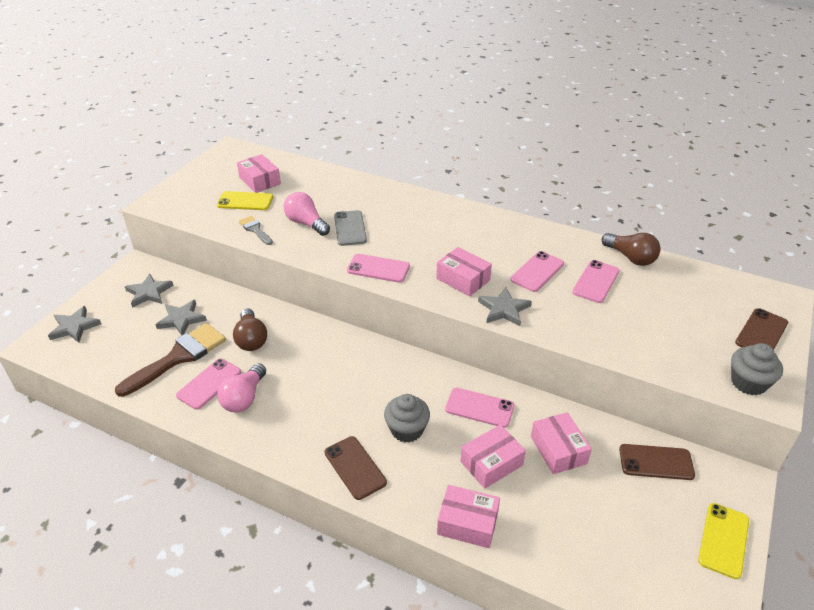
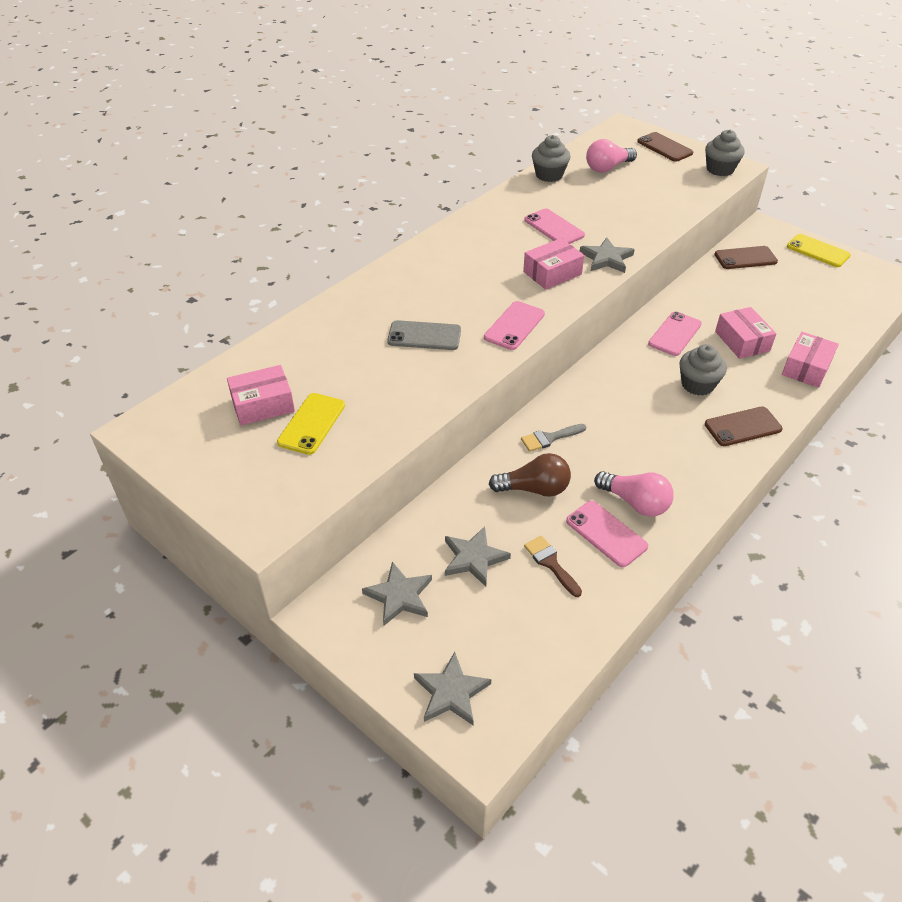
camera: 75 degrees left, 5 degrees up
brown brush [115,323,226,397] -> brown brush [524,536,582,597], size x0.50
grey brush [239,216,273,245] -> grey brush moved to [521,424,587,452]
pink light bulb [284,192,330,236] -> pink light bulb moved to [586,139,637,173]
pink box [531,412,592,474] -> none
pink phone [572,260,620,303] -> none
brown light bulb [602,233,661,266] -> grey cupcake [532,135,571,182]
brown phone [619,444,695,480] -> brown phone turned 60 degrees clockwise [714,246,778,269]

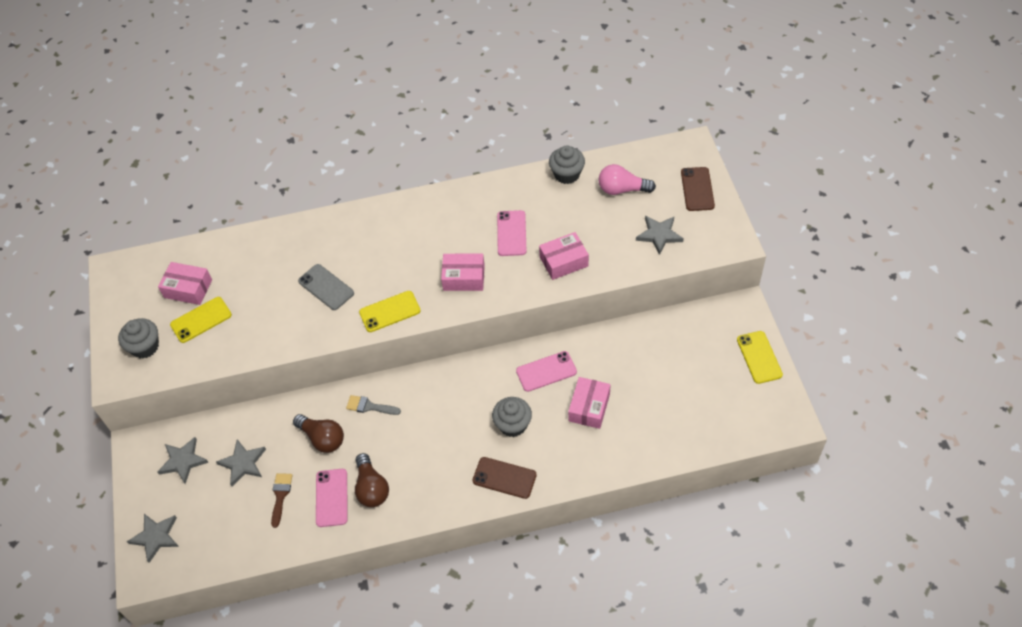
camera: 40 degrees right, 10 degrees up
pink phone [484,301,545,350] -> yellow phone [359,291,421,332]
grey star [580,237,635,273] -> grey star moved to [636,216,684,255]
pink light bulb [594,471,674,517] -> brown light bulb [355,453,389,507]
grey cupcake [705,130,745,176] -> grey cupcake moved to [118,318,159,358]
brown phone [714,246,778,269] -> none
pink box [782,332,839,388] -> pink box moved to [539,232,589,280]

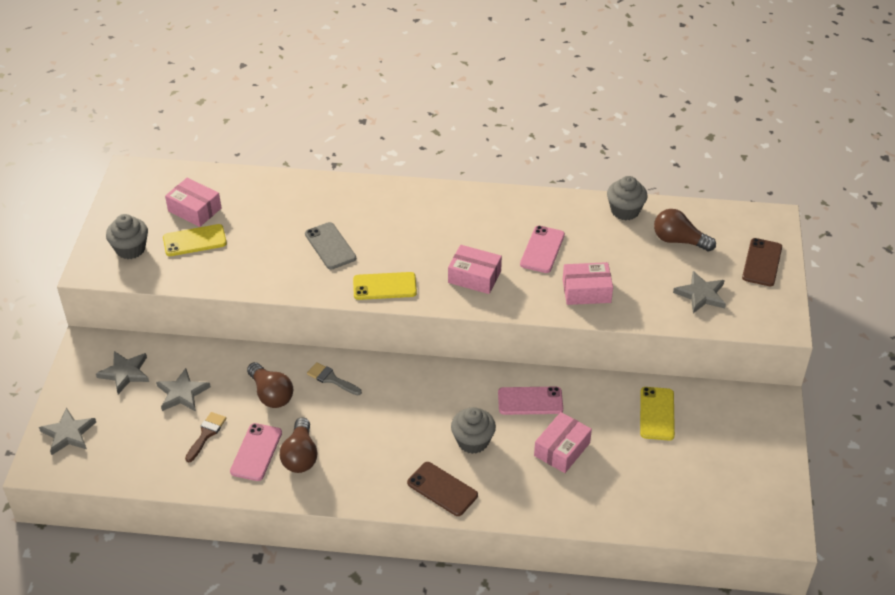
camera: 15 degrees right, 10 degrees down
pink light bulb [599,164,656,195] -> brown light bulb [654,209,716,251]
yellow phone [737,331,783,384] -> yellow phone moved to [640,387,675,440]

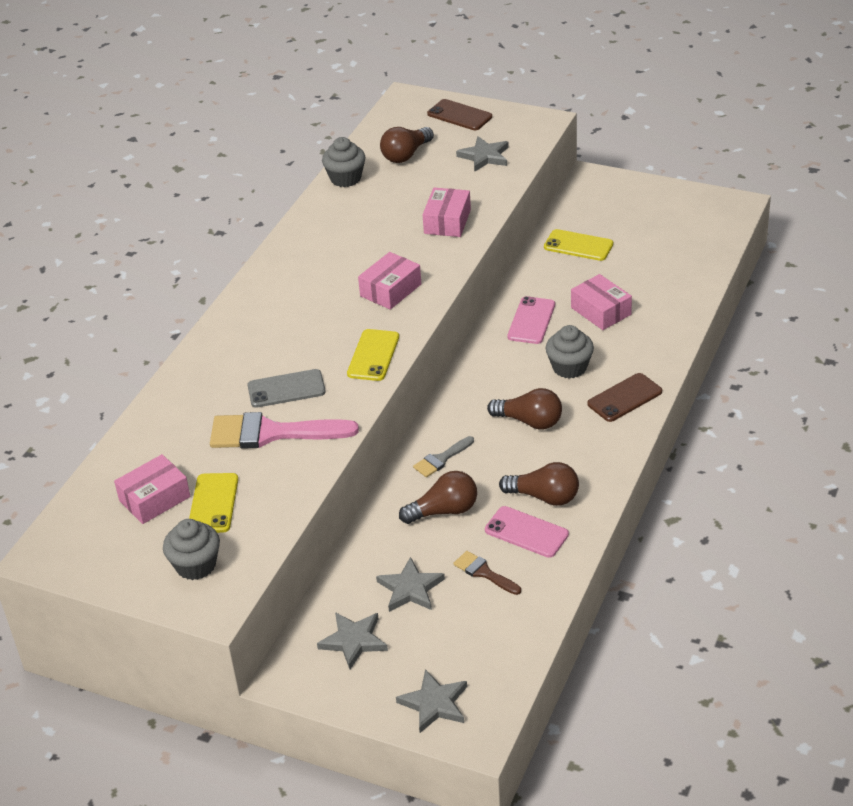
camera: 70 degrees left, 5 degrees down
pink phone [520,226,565,273] -> none
none -> pink brush [210,412,359,449]
none -> brown light bulb [487,388,562,430]

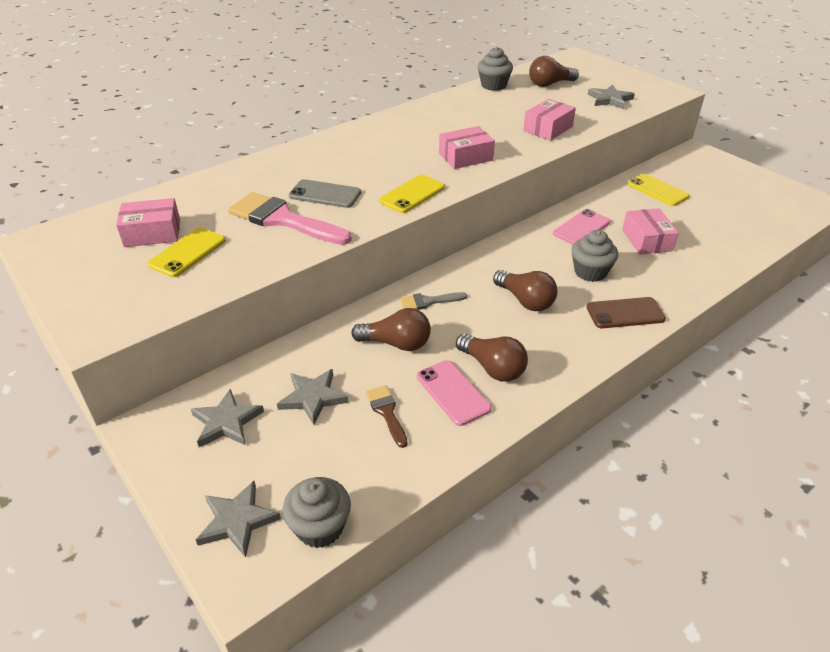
camera: 25 degrees right, 0 degrees up
grey cupcake [163,519,220,580] -> grey cupcake moved to [282,477,351,548]
brown phone [427,99,492,130] -> none

